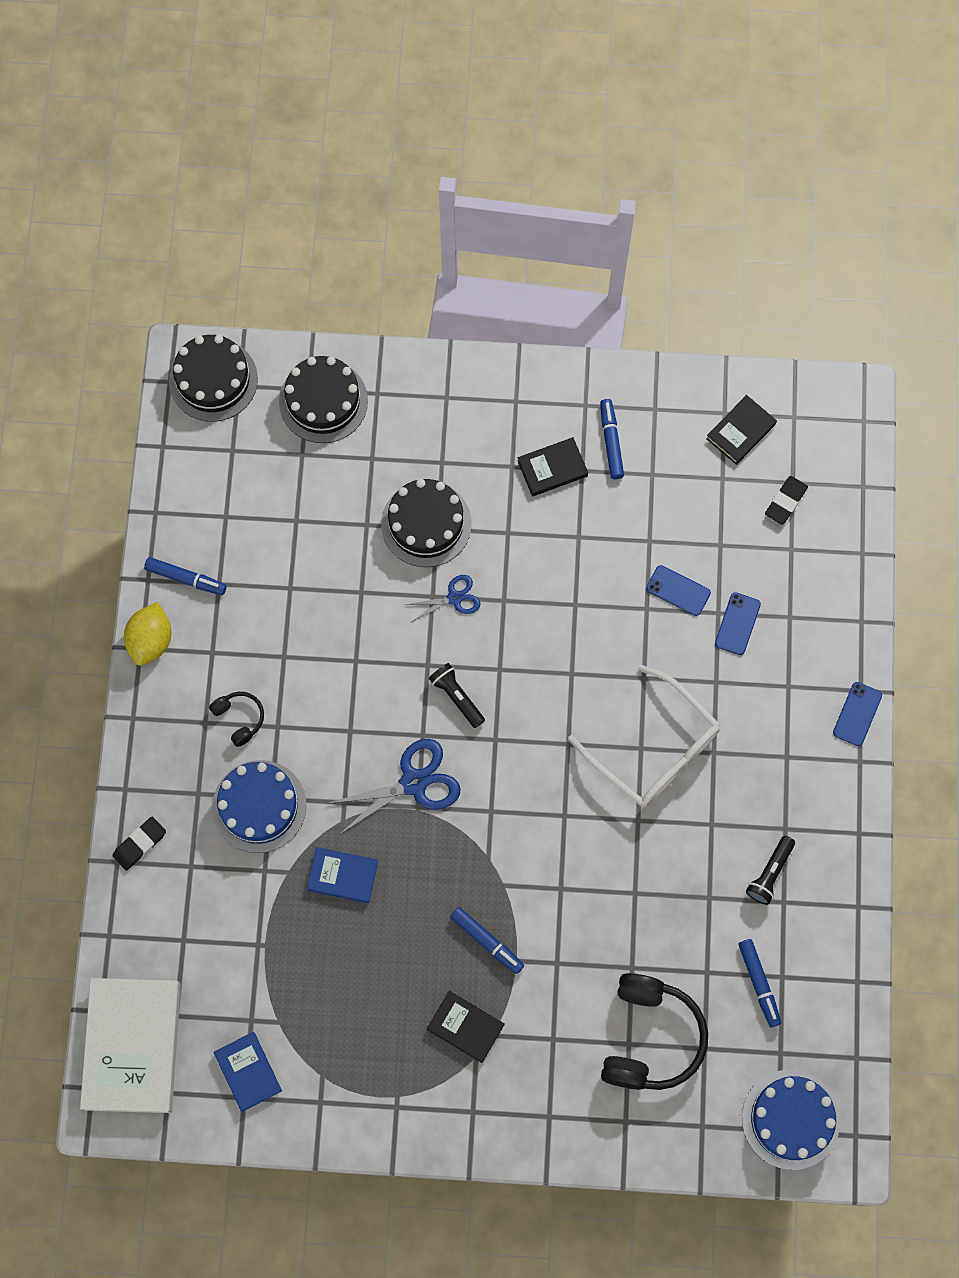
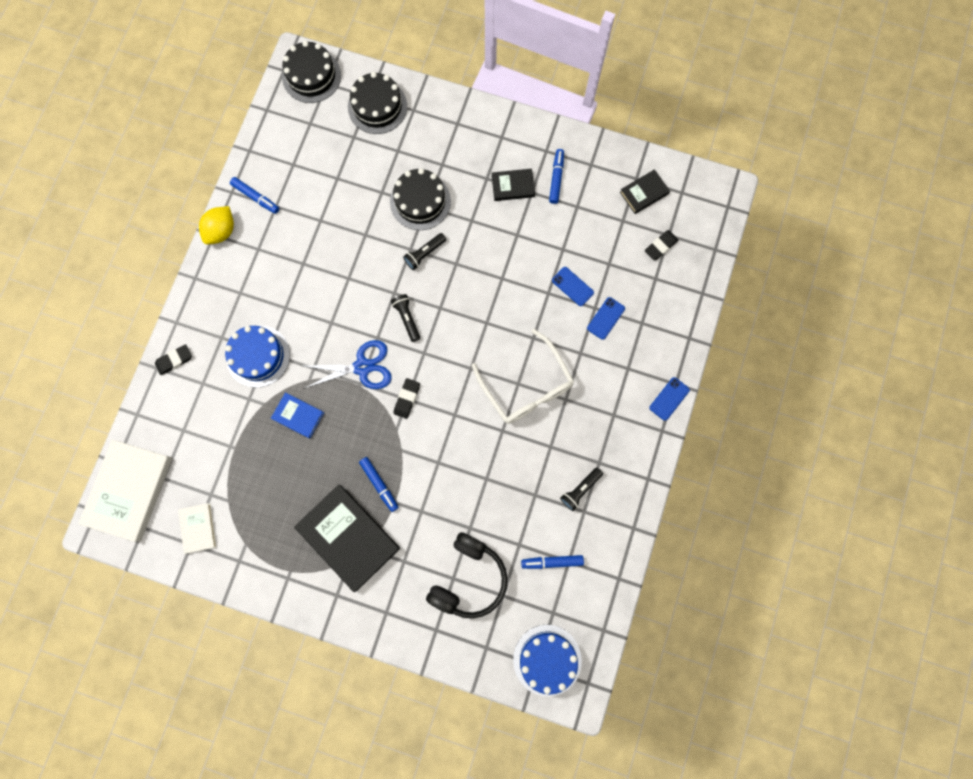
camera: 15 degrees right, 5 degrees up
black headphones [209,692,264,747] -> none
blue book [214,1032,282,1112] -> white book [178,503,217,554]
blue scissors [405,575,481,623] -> black flashlight [403,233,446,270]
black book [427,991,505,1063] -> black book [294,485,400,592], size x1.98
blue marker [738,939,781,1027] -> blue marker turned 90 degrees clockwise [521,555,584,569]
none -> black eraser [393,378,420,419]

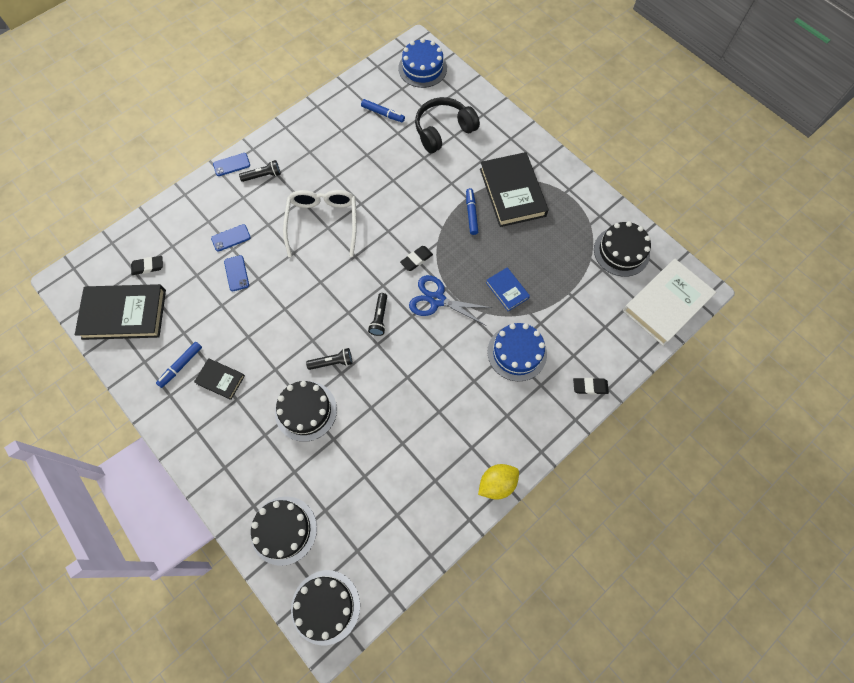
camera: 150 degrees left, 10 degrees down
white book [178,503,217,554] -> black cake [594,221,651,277]
blue marker [230,177,279,214] -> none
black flashlight [560,468,603,511] -> black flashlight moved to [239,160,281,182]
black book [620,169,670,214] -> black book [75,284,166,340], size x1.98

